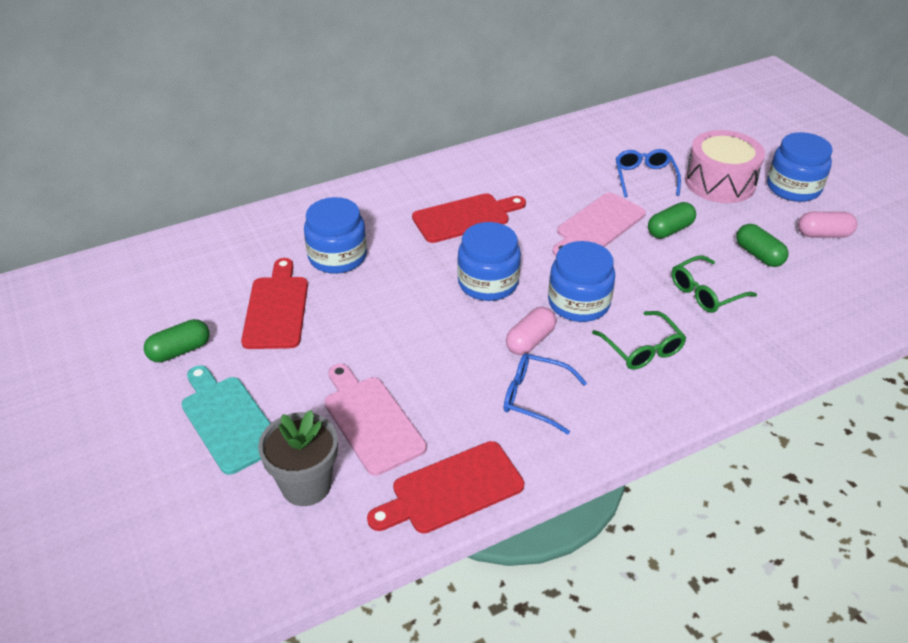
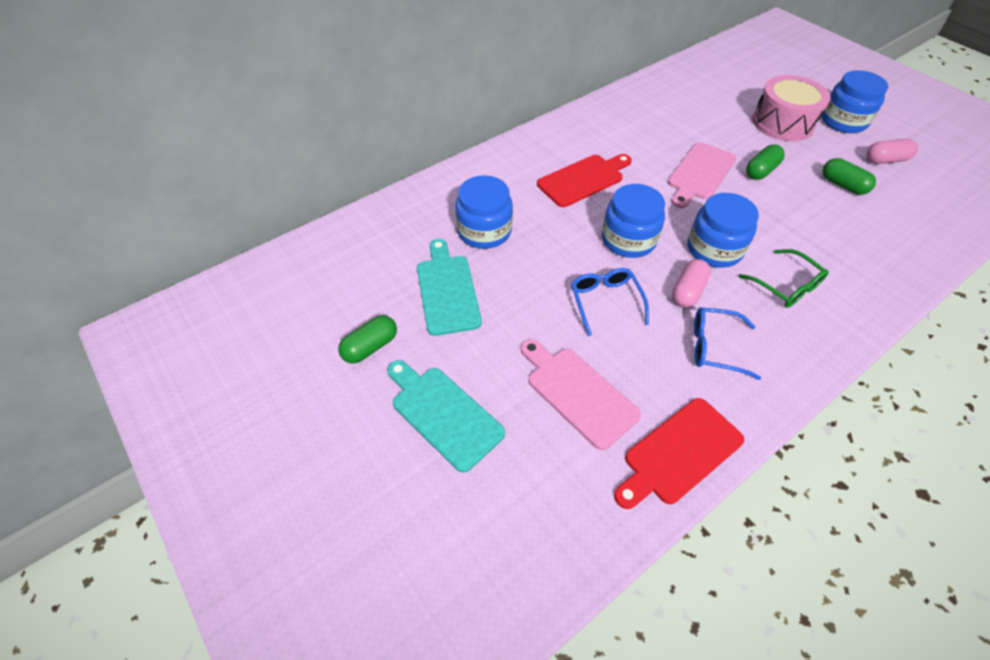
camera: 10 degrees left, 10 degrees up
red cutting board [241,258,308,349] -> turquoise cutting board [417,239,482,336]
grey flower pot [258,410,338,506] -> none
blue glasses [616,149,681,197] -> blue glasses moved to [571,268,649,336]
green glasses [672,255,757,313] -> none

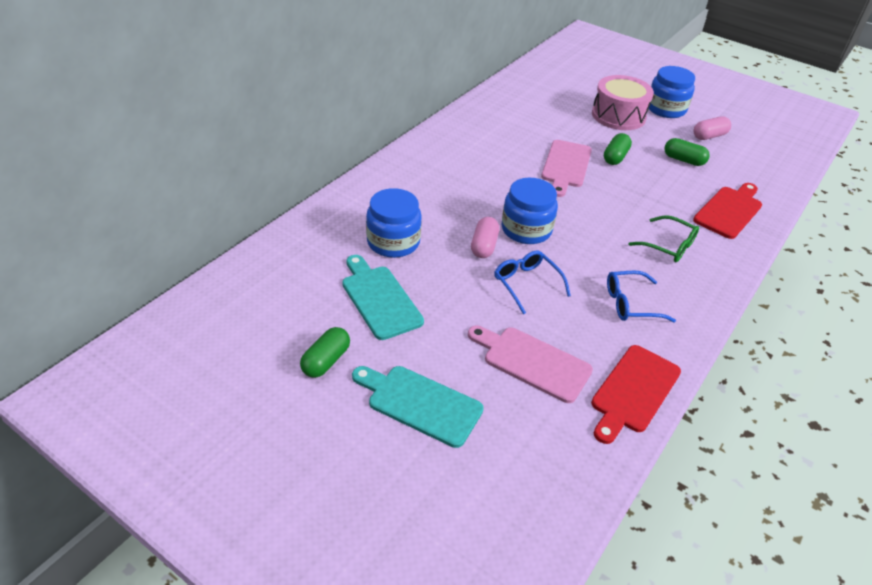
camera: 20 degrees left, 10 degrees down
red cutting board [537,154,632,207] -> red cutting board moved to [693,183,762,239]
pink capsule [672,259,711,308] -> pink capsule moved to [471,217,499,258]
blue jar [688,193,759,268] -> none

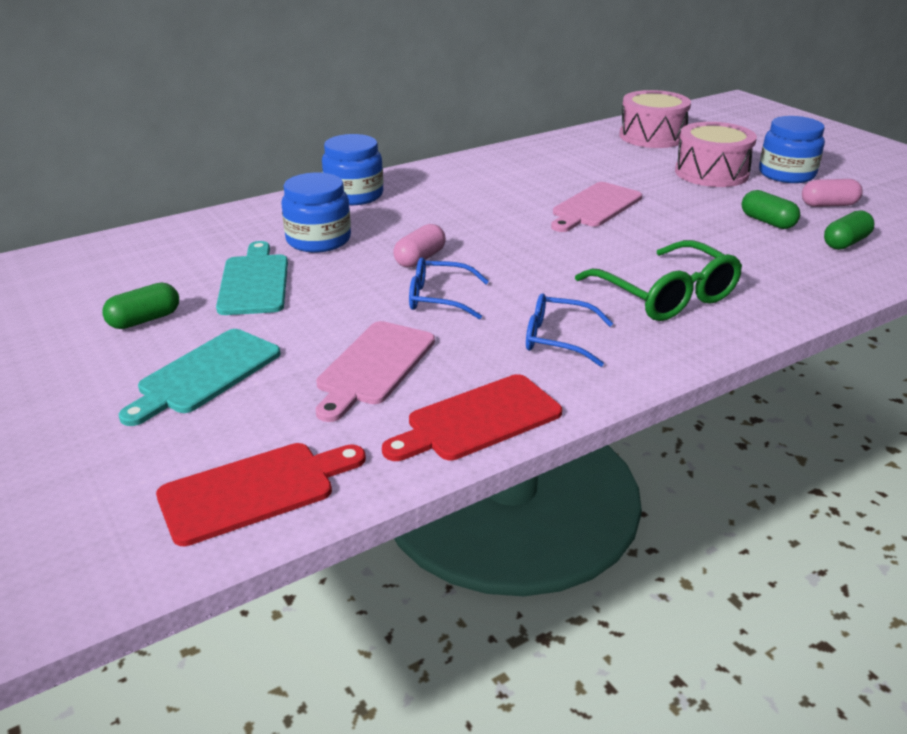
camera: 25 degrees right, 10 degrees down
turquoise cutting board [352,366,484,448] -> turquoise cutting board turned 105 degrees counterclockwise [119,329,281,426]
pink cutting board [468,326,593,403] -> pink cutting board turned 120 degrees counterclockwise [316,321,435,422]
blue glasses [494,250,571,314] -> blue glasses turned 75 degrees counterclockwise [409,258,489,319]
blue jar [501,178,558,244] -> blue jar moved to [322,134,383,205]
green capsule [604,133,632,165] -> green capsule moved to [824,210,875,250]
green glasses [629,215,699,262] -> green glasses [575,240,742,321], size x1.60
red cutting board [693,183,762,239] -> red cutting board moved to [156,443,366,546]
none -> pink drum [619,90,691,148]

